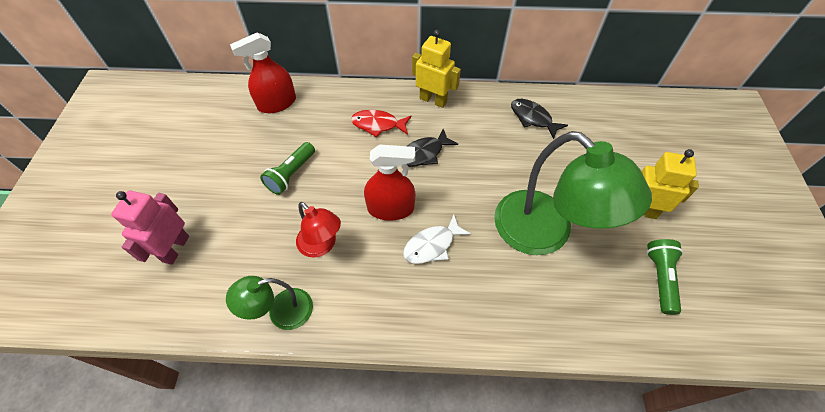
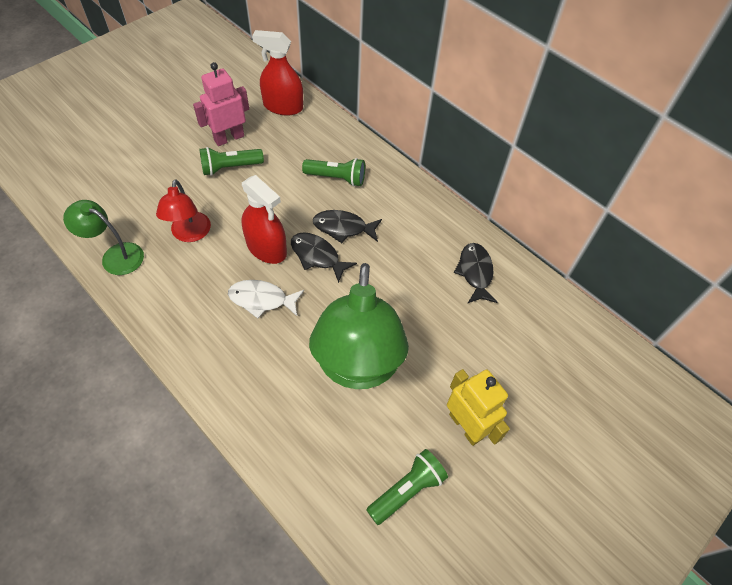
camera: 40 degrees right, 0 degrees up
pink robot [111,191,189,265] -> pink robot moved to [193,62,249,146]
red fish [351,110,411,137] -> green flashlight [302,158,365,187]
yellow robot [412,30,461,108] -> none
none -> black fish [291,232,357,283]

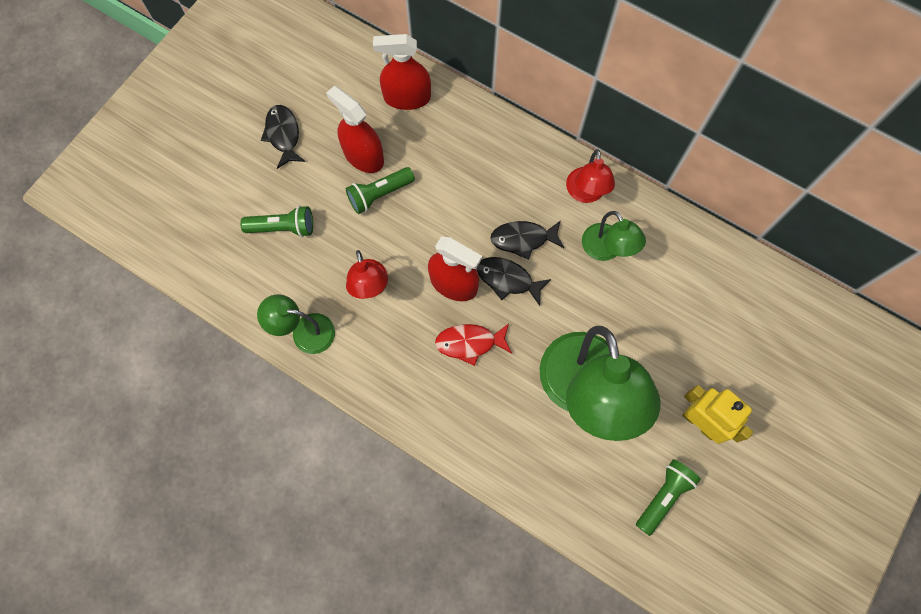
camera: 10 degrees left, 15 degrees up
pink robot [193,62,249,146] -> red spray bottle [326,86,384,173]
white fish [228,280,304,318] -> red fish [435,323,512,366]
green flashlight [302,158,365,187] -> green flashlight moved to [240,206,313,237]
black fish [454,243,498,304] -> black fish moved to [261,105,305,169]
none -> red lamp [566,149,615,203]
none -> green lamp [582,211,646,261]

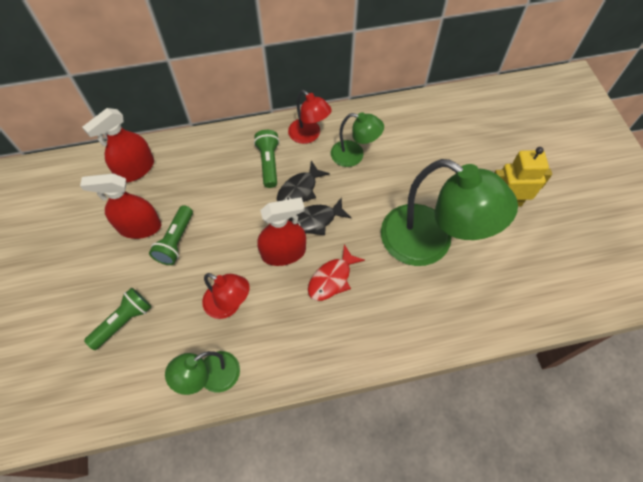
camera: 45 degrees left, 10 degrees down
black fish [261,105,305,169] -> none
green flashlight [636,459,701,536] -> green flashlight moved to [254,130,279,188]

